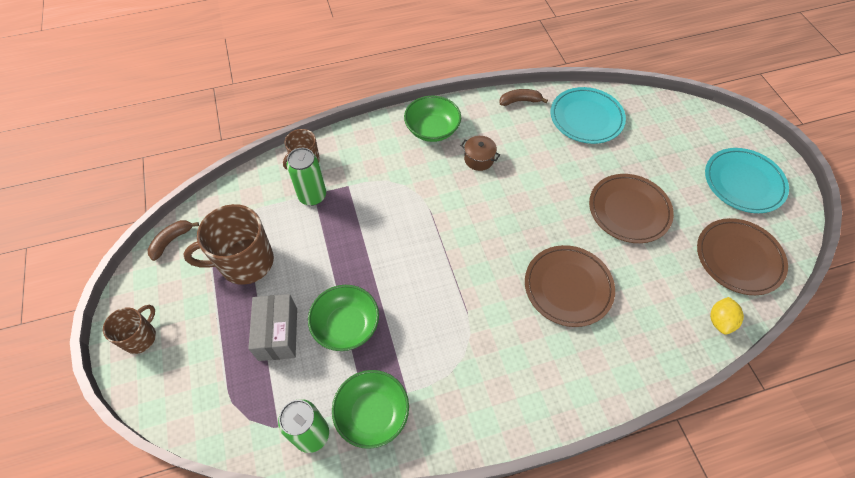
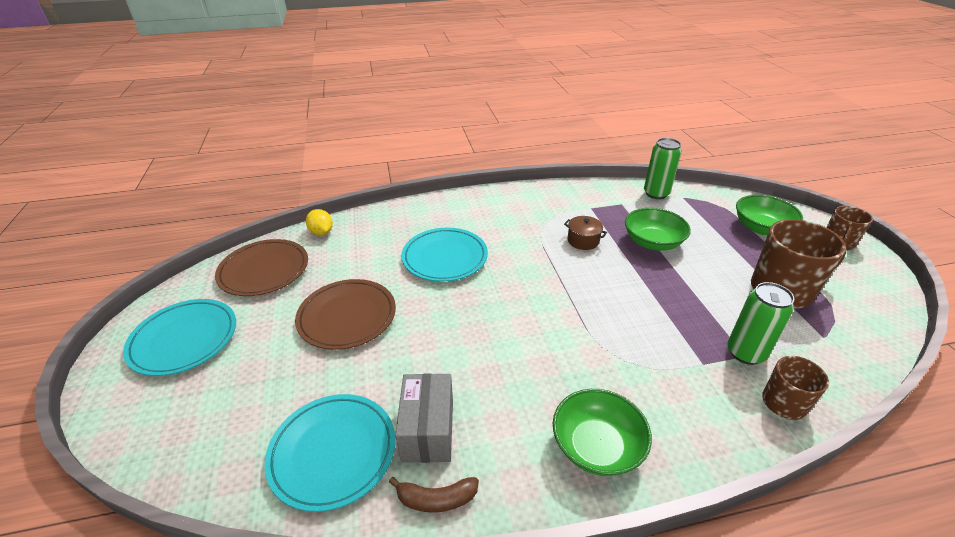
camera: 175 degrees left, 20 degrees down
brown banana [148,220,199,261] -> none
grey box [248,294,297,361] -> grey box moved to [395,373,453,463]
green bowl [332,370,409,449] -> green bowl moved to [736,195,803,235]
brown pot [461,136,500,171] -> brown pot moved to [564,216,607,250]
brown plate [525,245,615,327] -> turquoise plate [401,228,488,282]
yellow lemon [710,297,744,335] -> yellow lemon turned 60 degrees counterclockwise [306,209,333,235]

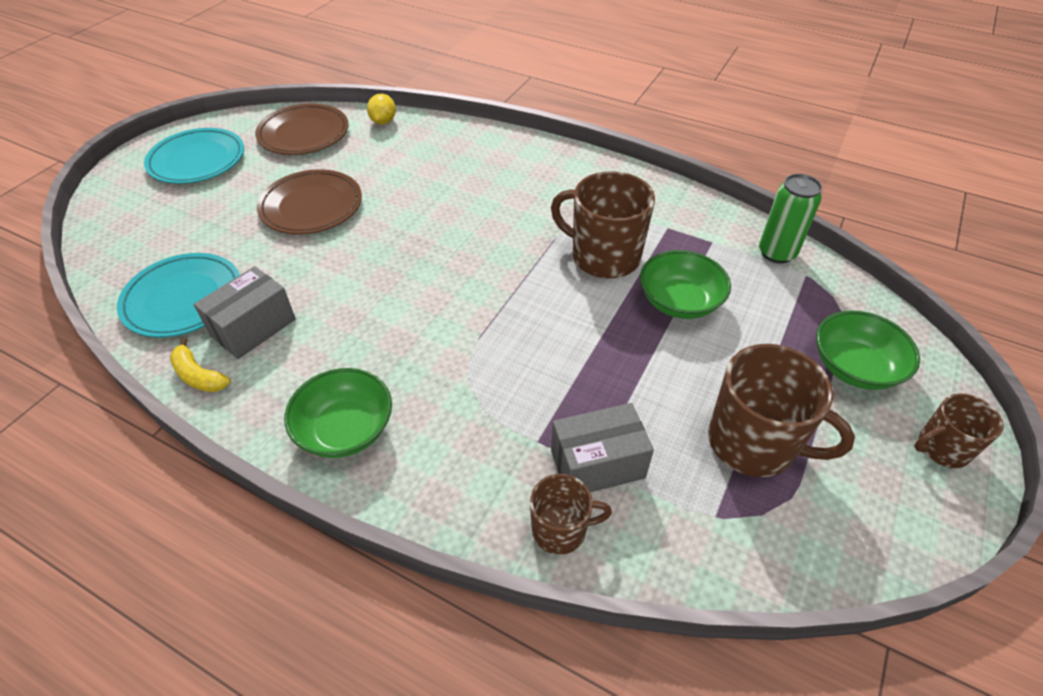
camera: 40 degrees right, 10 degrees up
brown banana [389,477,479,512] -> yellow banana [170,338,231,392]
turquoise plate [401,228,488,282] -> none
brown pot [564,216,607,250] -> brown mug [551,171,655,279]
green can [728,282,795,365] -> grey box [551,403,654,492]

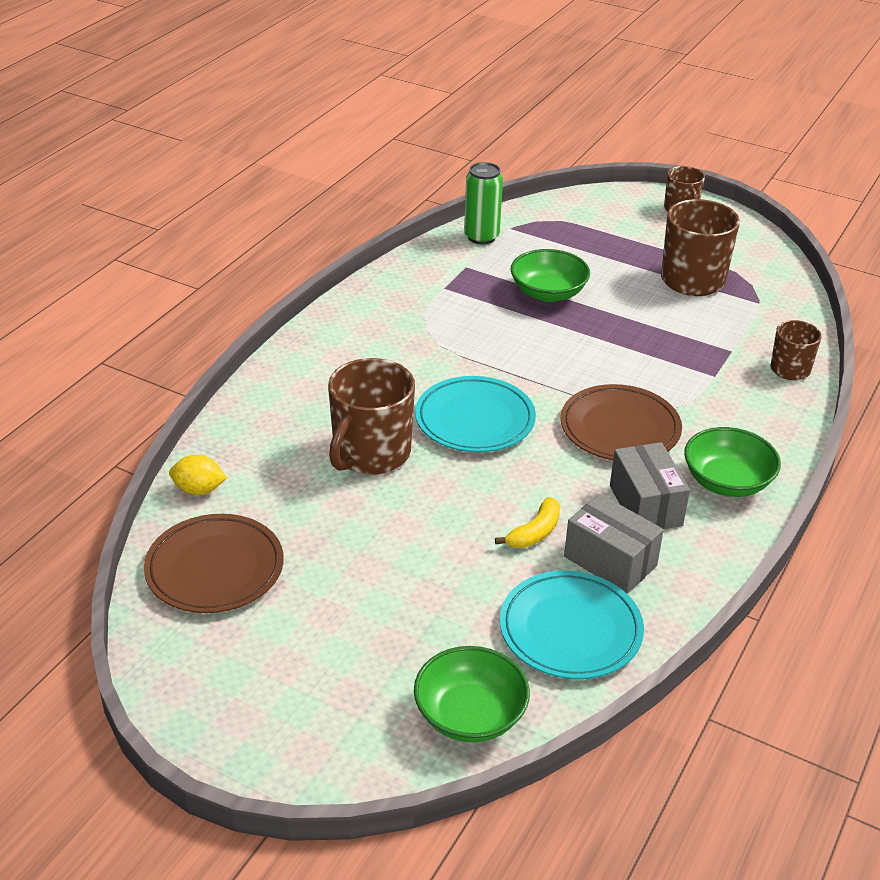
camera: 90 degrees left, 10 degrees down
turquoise plate [144,128,244,184] -> turquoise plate moved to [415,376,536,452]
yellow banana [170,338,231,392] -> yellow banana moved to [495,497,560,548]
brown plate [257,169,362,234] -> brown plate moved to [561,384,682,460]
brown mug [551,171,655,279] -> brown mug moved to [328,358,415,474]
grey box [551,403,654,492] -> grey box moved to [610,442,690,529]
green bowl [816,310,920,390] -> green bowl moved to [414,646,530,742]

